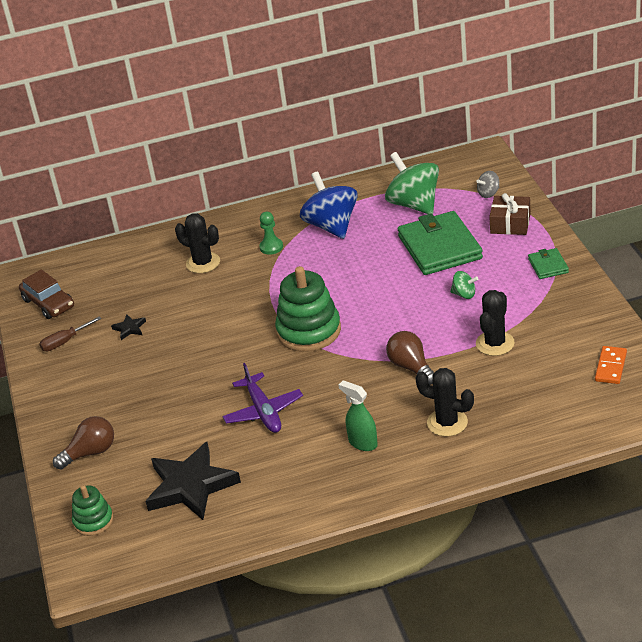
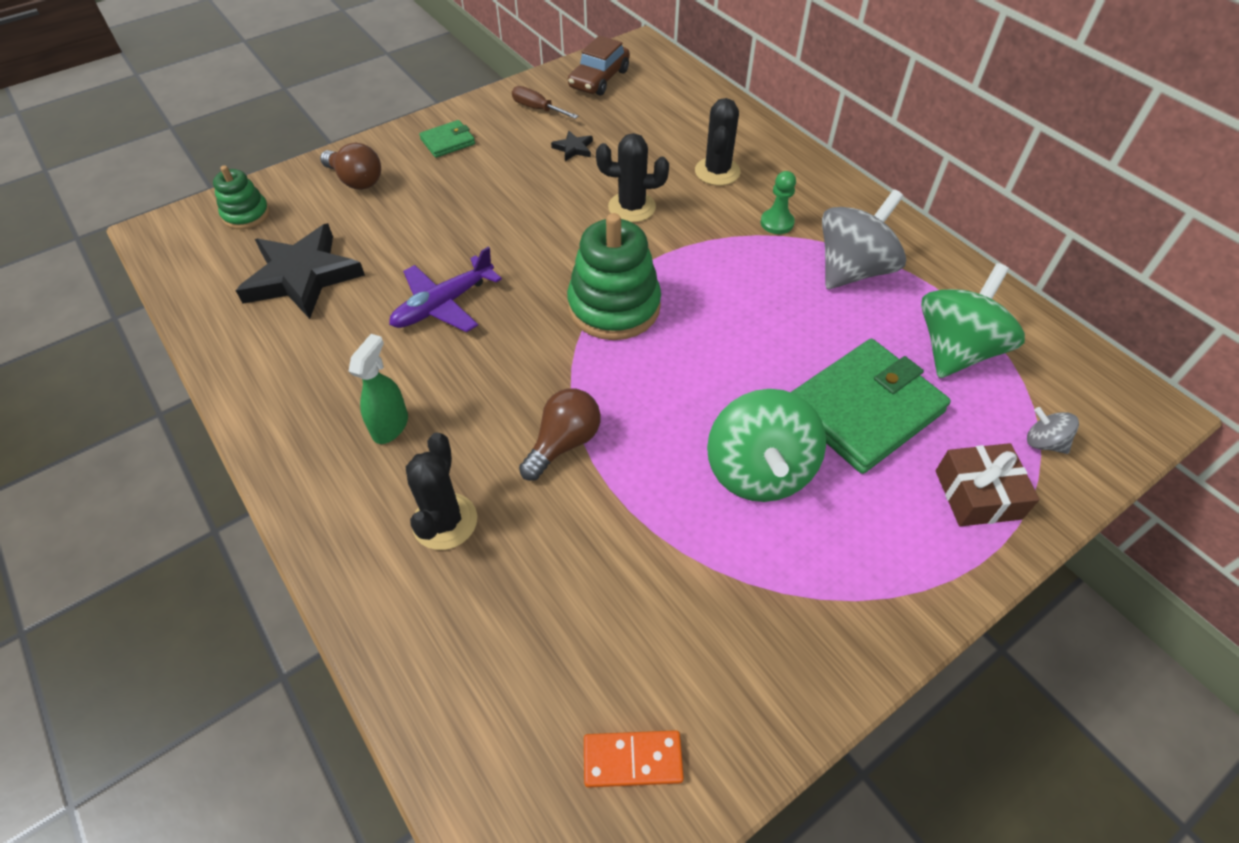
camera: 65 degrees right, 15 degrees up
blue spinning top [300,171,358,239] -> grey spinning top [822,189,906,289]
green spinning top [450,271,478,299] -> green spinning top [707,389,826,502], size x2.22
black cactus [476,290,515,356] -> black cactus moved to [596,133,669,222]
green wallet [528,248,569,279] -> green wallet moved to [419,120,475,158]

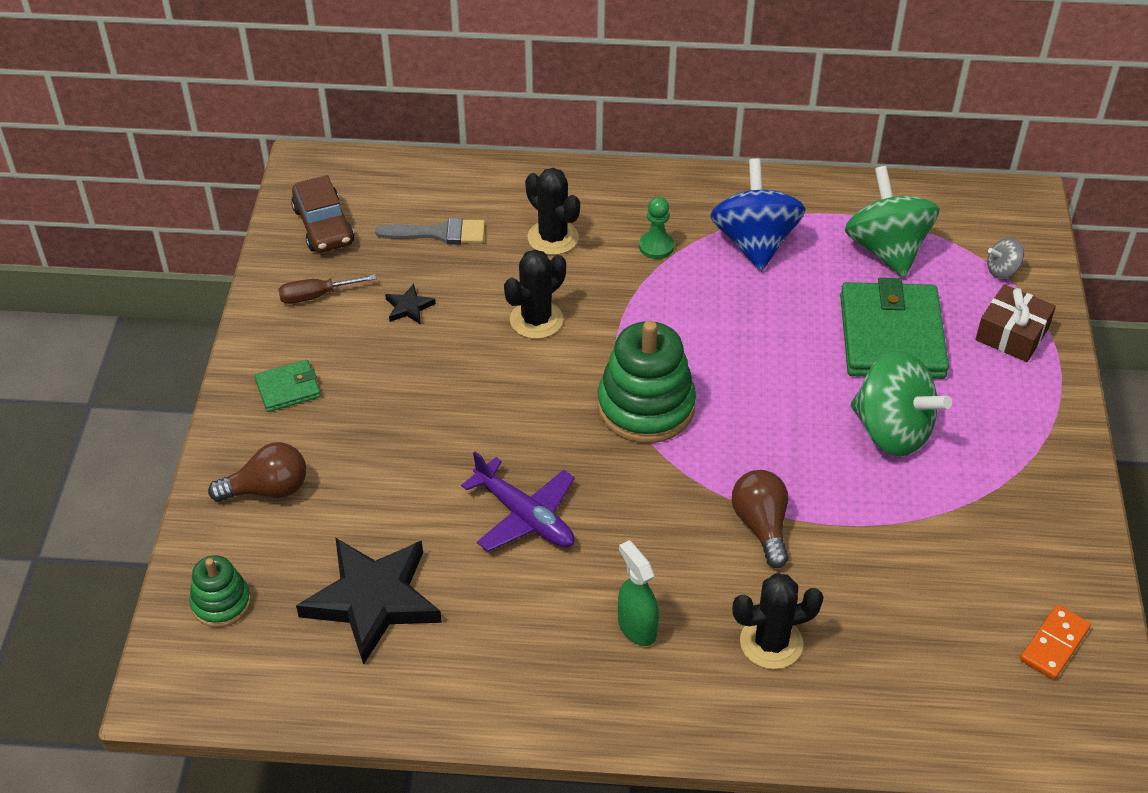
camera: 50 degrees left, 5 degrees down
purple plane [389,247,502,332] -> purple plane turned 45 degrees counterclockwise [461,451,575,551]
black cactus [406,433,477,550] -> black cactus turned 60 degrees counterclockwise [732,573,824,669]
green wallet [419,120,475,158] -> green wallet turned 60 degrees clockwise [254,360,321,412]
grey spinning top [822,189,906,289] -> blue spinning top [710,159,806,271]
none -> grey brush [375,218,485,244]

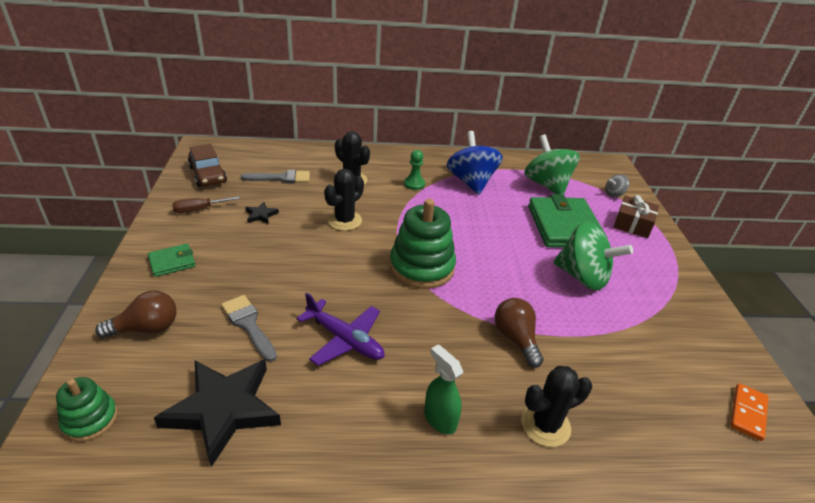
camera: 10 degrees left, 10 degrees down
none -> grey brush [221,295,277,362]

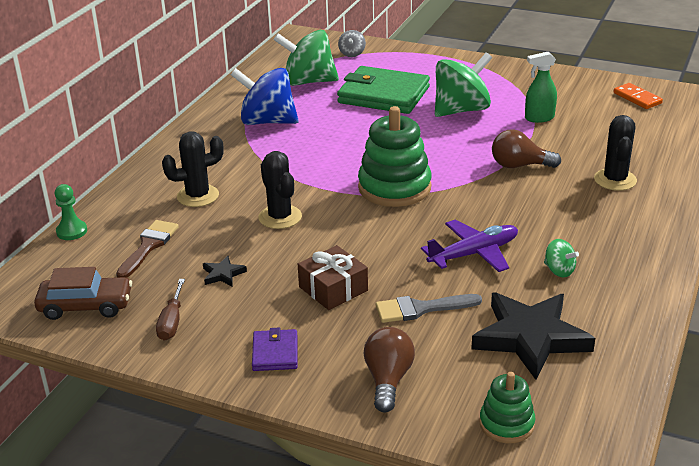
camera: 60 degrees left, 5 degrees down
green wallet [148,244,196,277] -> purple wallet [252,328,298,371]
grey brush [241,170,310,183] -> brown brush [116,220,179,278]
green pawn [404,150,425,190] -> green pawn moved to [55,184,87,240]
green spray bottle [424,344,463,434] -> green spray bottle moved to [525,52,557,123]
brown gift [614,195,659,238] -> brown gift moved to [298,245,368,310]
none -> green spinning top [544,239,579,277]

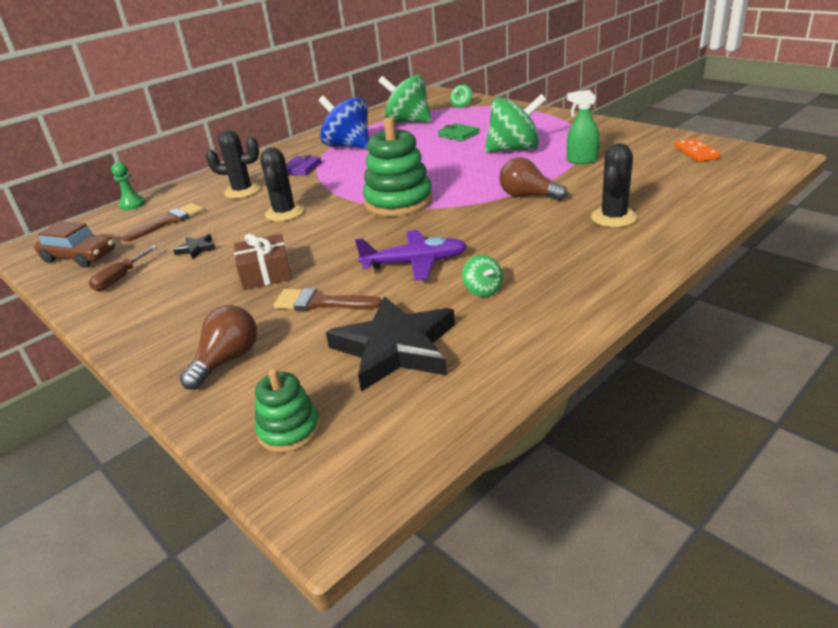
camera: 25 degrees right, 0 degrees up
purple wallet [252,328,298,371] -> purple wallet moved to [286,155,322,175]
green wallet [337,66,430,114] -> green wallet [438,123,480,141], size x0.47
grey spinning top [338,30,366,57] -> green spinning top [450,84,472,108]
grey brush [376,294,482,323] -> brown brush [273,288,382,311]

